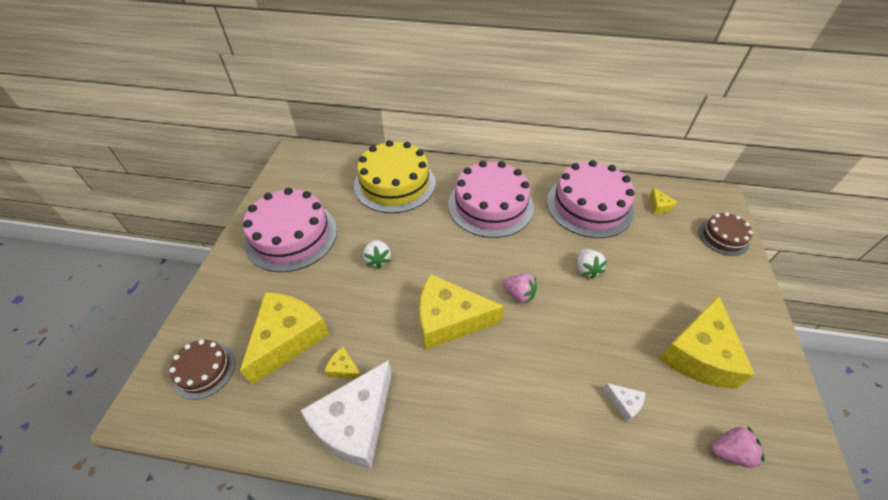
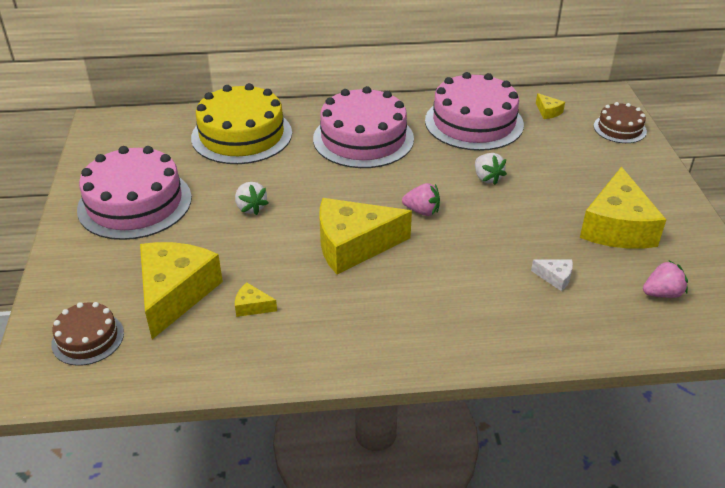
camera: 15 degrees left, 10 degrees down
white cheese [300,360,392,469] -> none

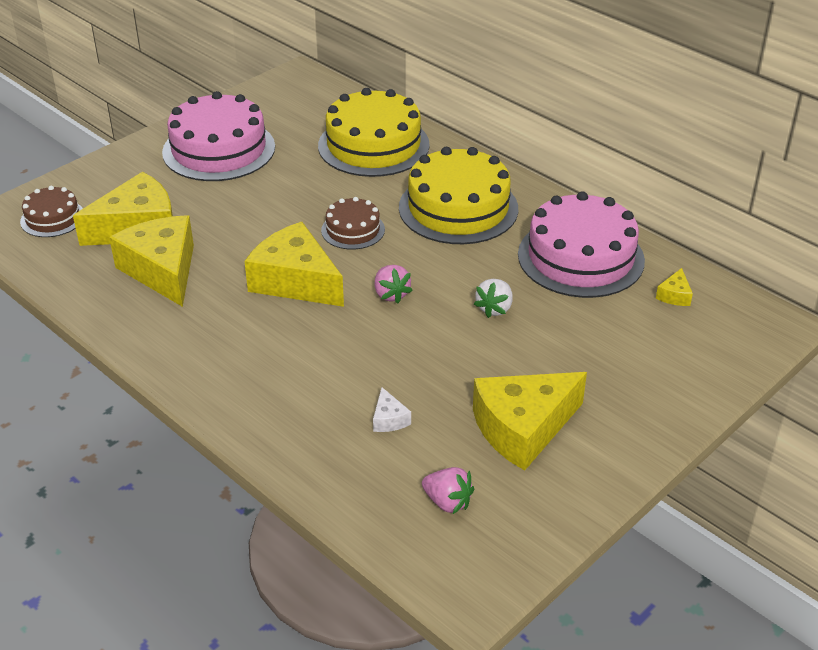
camera: 50 degrees right, 0 degrees up
white strawberry [235,182,269,215] -> none
yellow cheese [235,282,277,317] -> yellow cheese [109,215,194,307], size x2.44
pink cake [313,86,414,168] -> yellow cake [399,147,518,244]
brown cake [594,102,647,143] -> brown cake moved to [321,197,385,250]

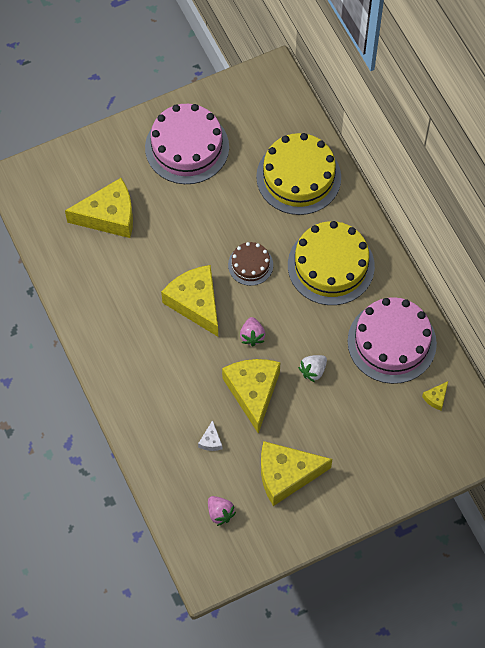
camera: 20 degrees right, 25 degrees up
brown cake [20,186,83,237] -> none
yellow cheese [109,215,194,307] -> yellow cheese moved to [222,359,281,433]

